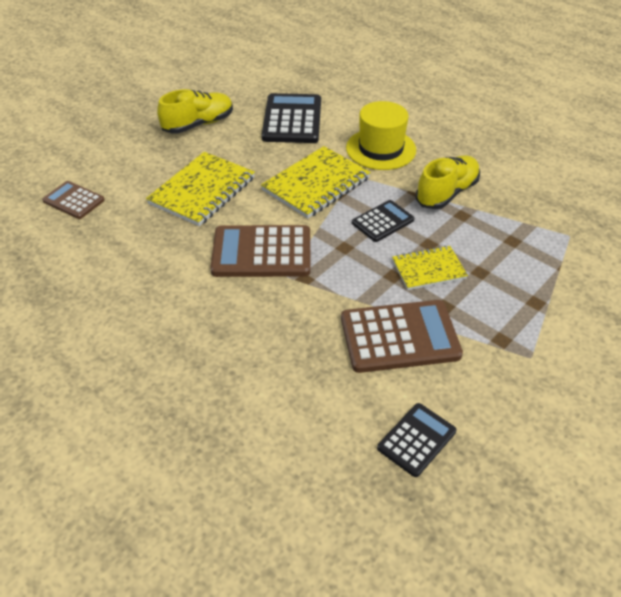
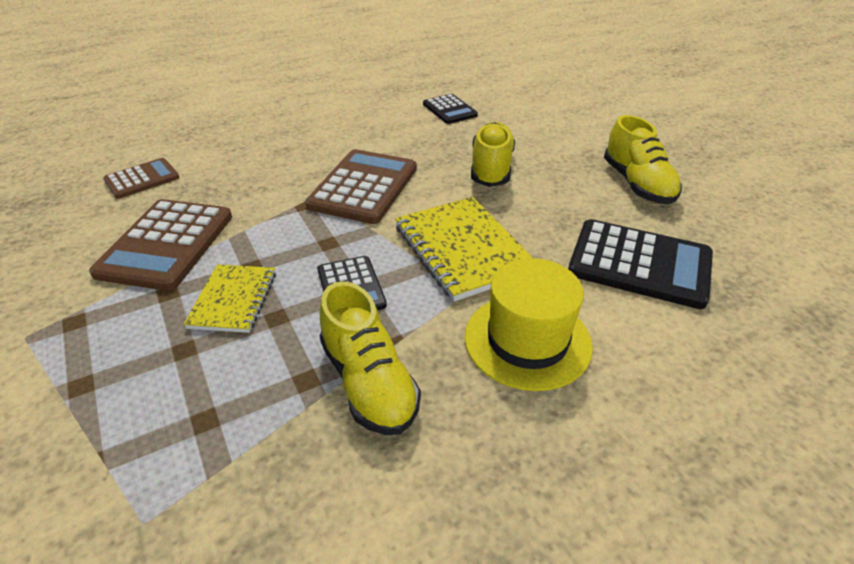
camera: 110 degrees right, 5 degrees down
brown calculator [42,181,105,219] -> brown calculator moved to [103,158,179,199]
yellow notebook [146,152,255,226] -> yellow shoe [471,122,515,187]
black calculator [377,403,457,477] -> black calculator moved to [423,94,478,124]

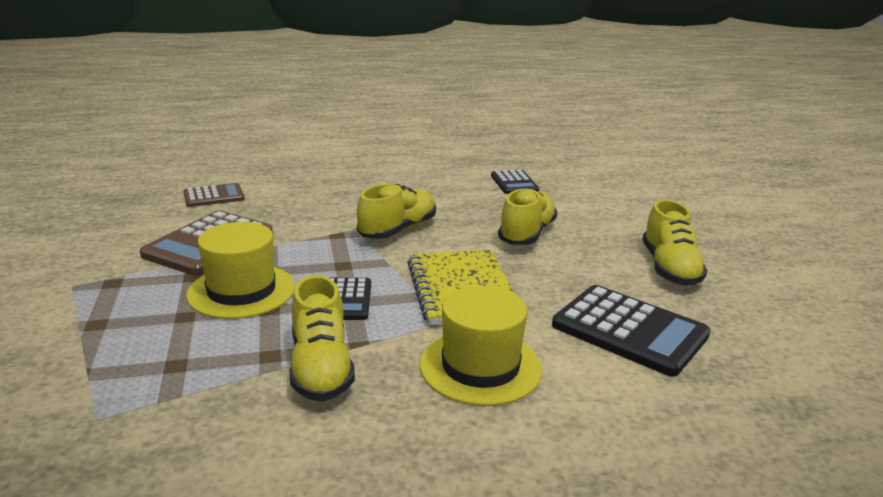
camera: 15 degrees right, 15 degrees down
yellow notebook [184,264,276,333] -> yellow hat [186,222,295,319]
brown calculator [305,149,417,224] -> yellow shoe [357,184,436,239]

